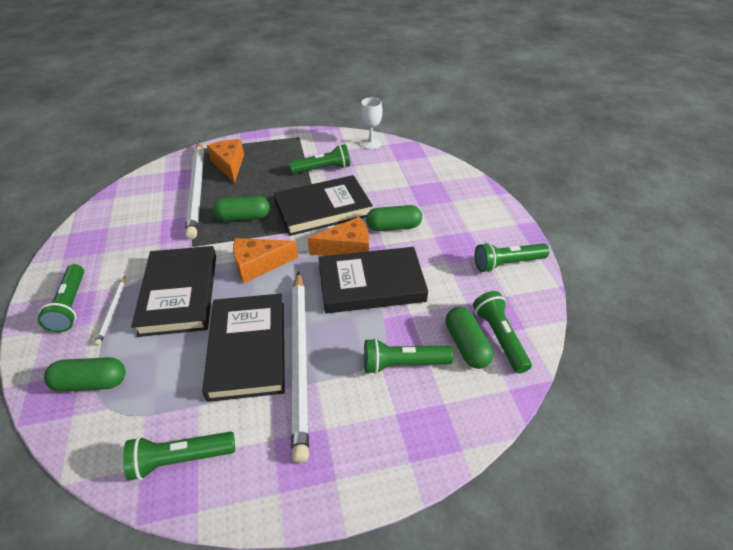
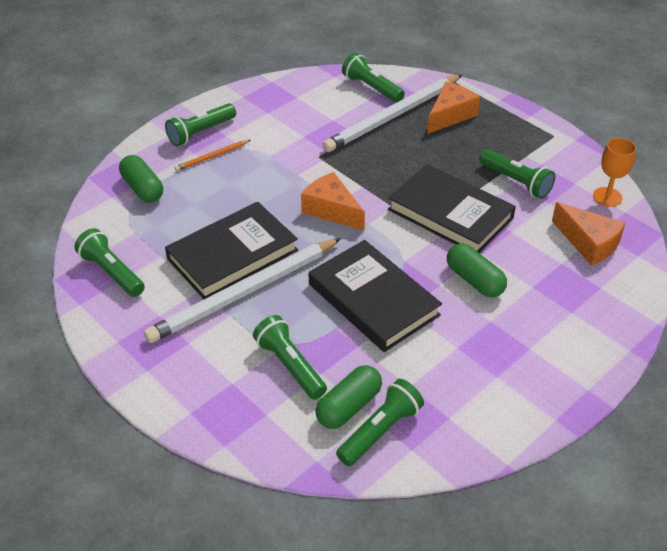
camera: 60 degrees right, 0 degrees up
white pencil [94,276,125,346] -> orange pencil [175,140,250,171]
black book [131,246,216,337] -> none
green capsule [213,196,270,221] -> none
orange cheese [307,217,369,256] -> orange cheese moved to [552,202,626,266]
white goblet [360,97,382,149] -> orange goblet [593,138,636,207]
green flashlight [475,243,549,272] -> green flashlight moved to [342,53,405,103]

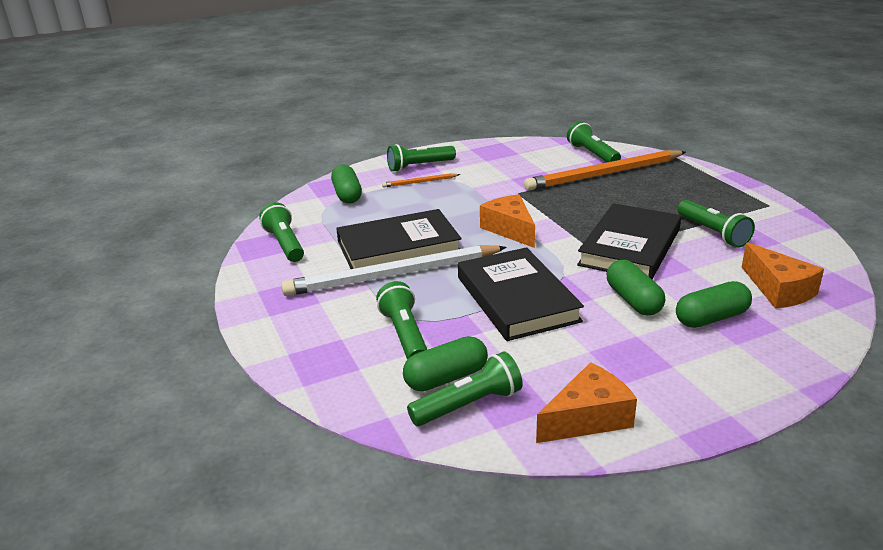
camera: 20 degrees right, 15 degrees down
white pencil [322,75,462,152] -> orange pencil [524,150,686,191]
black book [388,164,516,253] -> black book turned 60 degrees clockwise [577,203,681,279]
orange cheese [428,82,480,134] -> orange cheese moved to [536,362,637,443]
orange goblet [593,138,636,207] -> none
none -> green capsule [676,281,752,328]

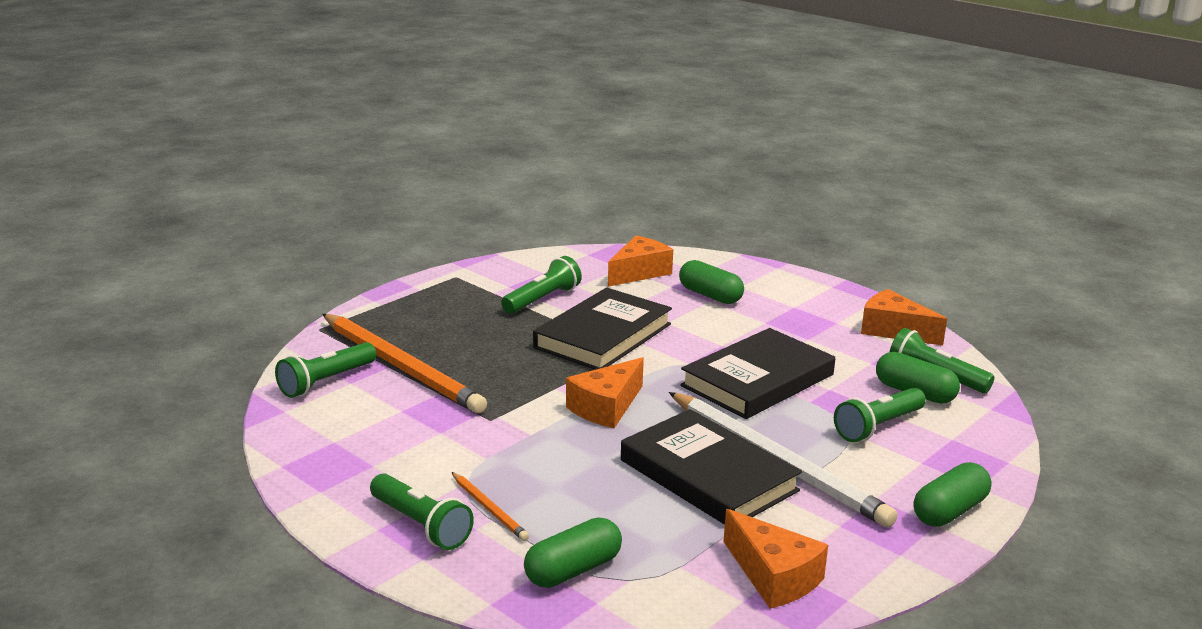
camera: 115 degrees left, 5 degrees down
green flashlight [259,202,304,262] -> orange cheese [723,509,828,609]
black book [577,203,681,279] -> black book turned 60 degrees counterclockwise [533,288,672,370]
green capsule [607,260,665,316] -> green capsule moved to [913,462,991,527]

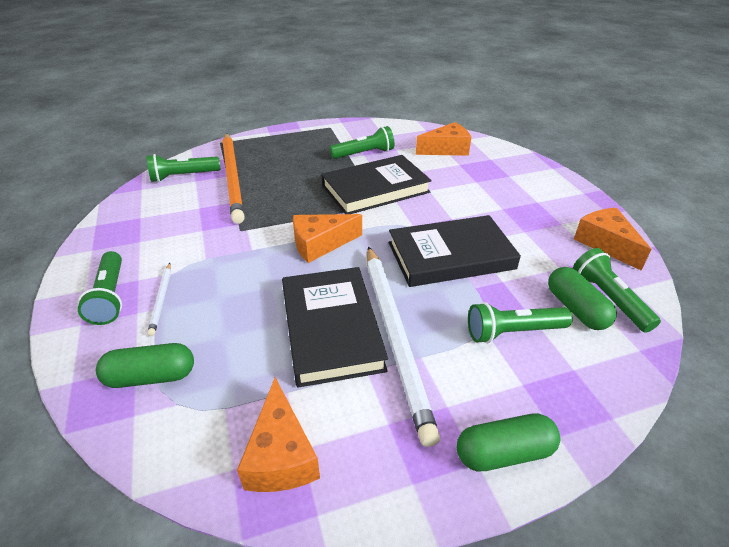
camera: 30 degrees right, 15 degrees up
orange pencil [452,472,529,541] -> white pencil [147,263,171,336]
green capsule [679,260,744,304] -> none

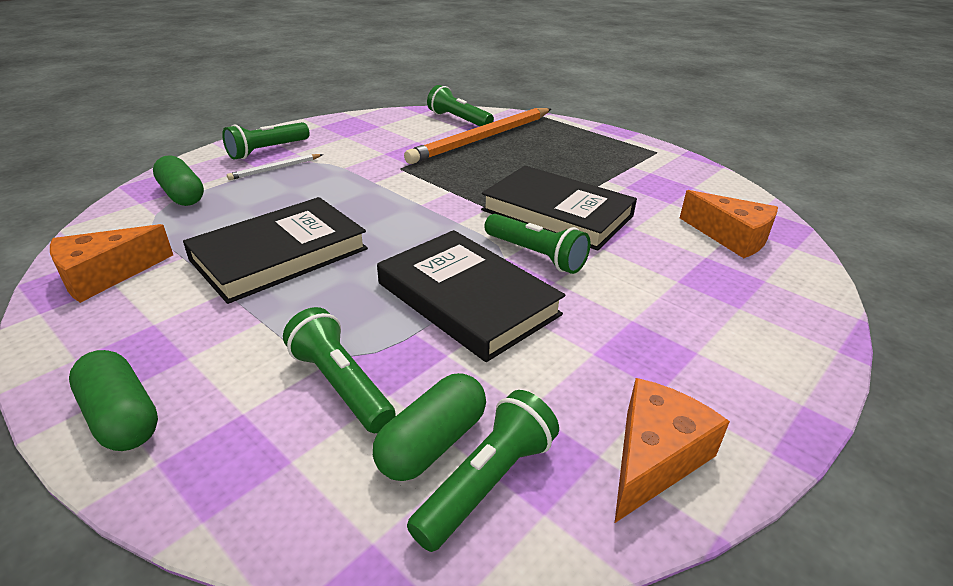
camera: 60 degrees right, 5 degrees down
orange cheese [293,214,362,263] -> none
green flashlight [329,126,394,159] -> green flashlight moved to [484,214,591,274]
white pencil [367,246,440,447] -> none

